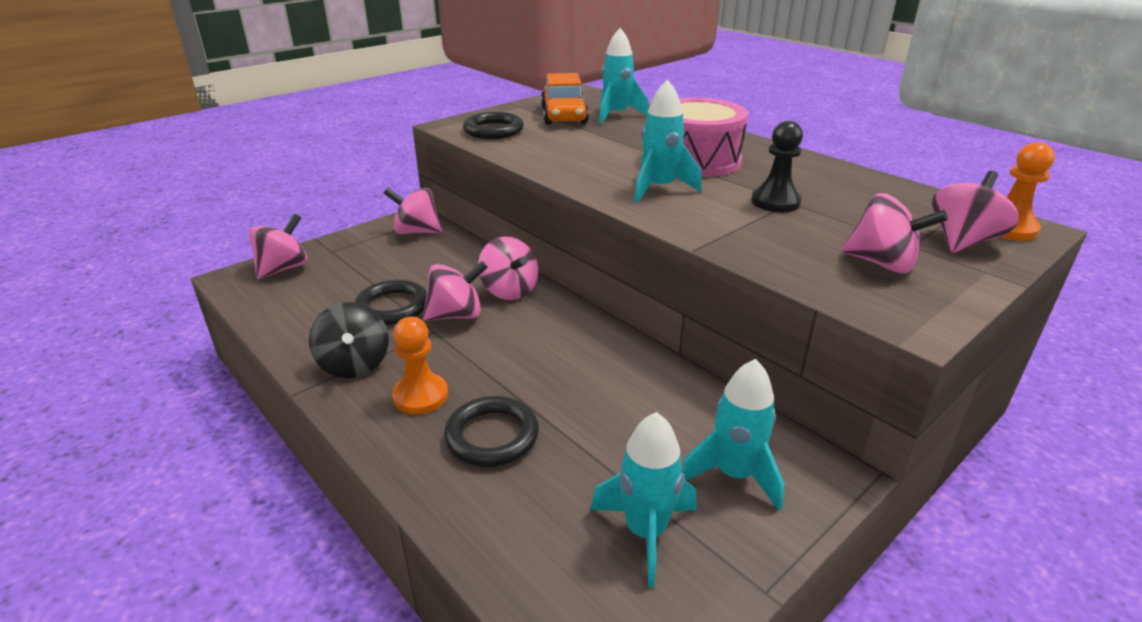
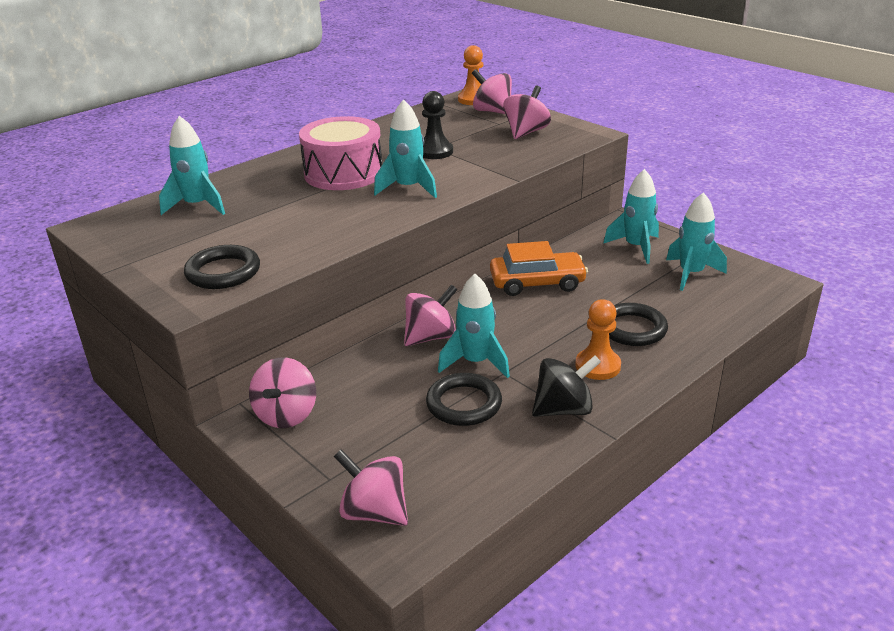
camera: 90 degrees left, 0 degrees up
pink spinning top [423,261,488,321] -> turquoise rocket [438,274,510,378]
orange car [541,73,589,125] -> orange car moved to [490,241,588,296]

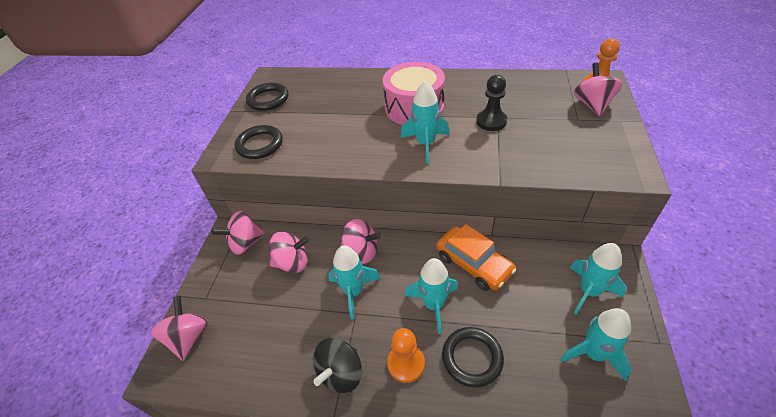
camera: 55 degrees right, 15 degrees up
turquoise rocket [159,116,225,215] -> turquoise rocket moved to [405,258,458,334]
black ring [426,373,502,426] -> black ring moved to [246,83,289,111]
pink spinning top [503,85,551,139] -> pink spinning top moved to [269,232,310,273]
black spinning top [532,355,601,417] -> black spinning top turned 90 degrees clockwise [313,338,362,393]

